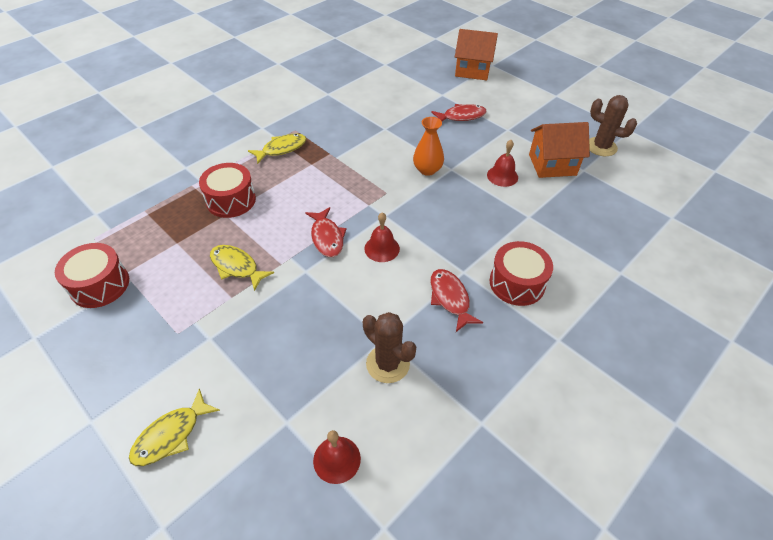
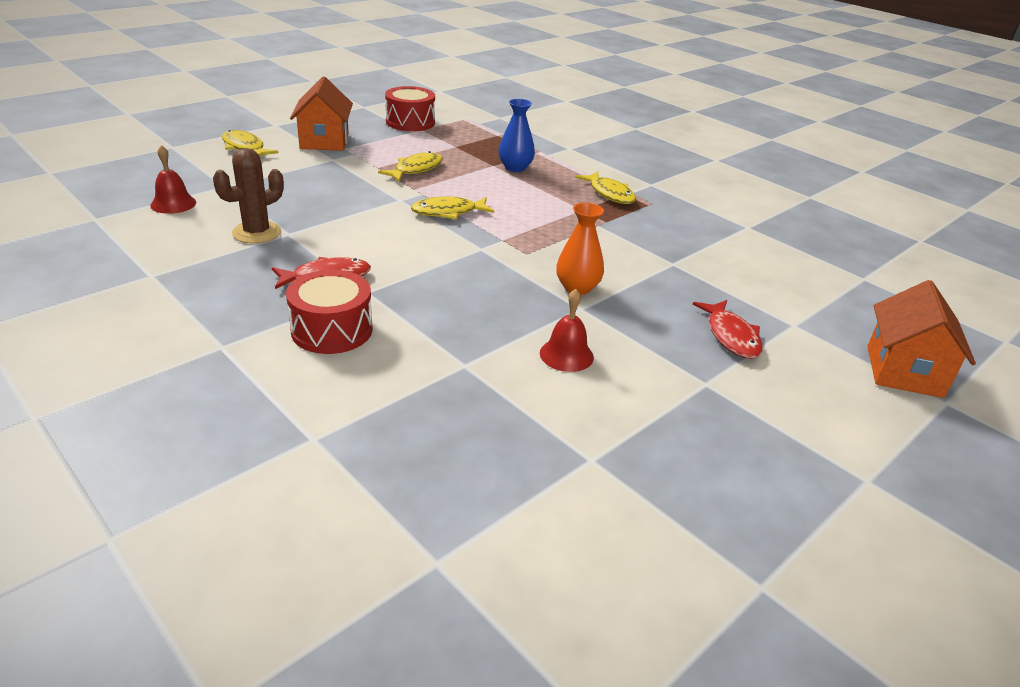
camera: 90 degrees right, 15 degrees down
red drum [199,163,256,218] -> blue vase [499,99,535,172]
red fish [305,207,347,257] -> yellow fish [411,196,494,220]
red bell [364,212,400,262] -> none
orange house [529,122,590,178] -> orange house moved to [290,77,353,151]
brown cactus [589,95,637,156] -> none

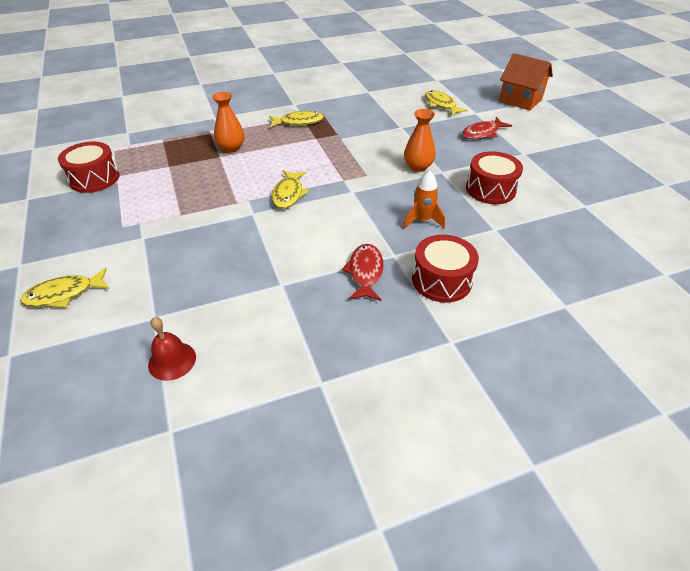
camera: 65 degrees left, 10 degrees up
brown cactus [213,148,284,244] -> none
orange house [290,77,353,151] -> none
yellow fish [378,151,443,182] -> yellow fish moved to [425,90,468,116]
blue vase [499,99,535,172] -> orange vase [212,92,244,153]
red bell [540,289,594,372] -> red drum [466,151,523,204]
red fish [693,300,763,359] -> red fish turned 135 degrees clockwise [462,117,512,139]
none -> orange rocket [403,170,445,229]

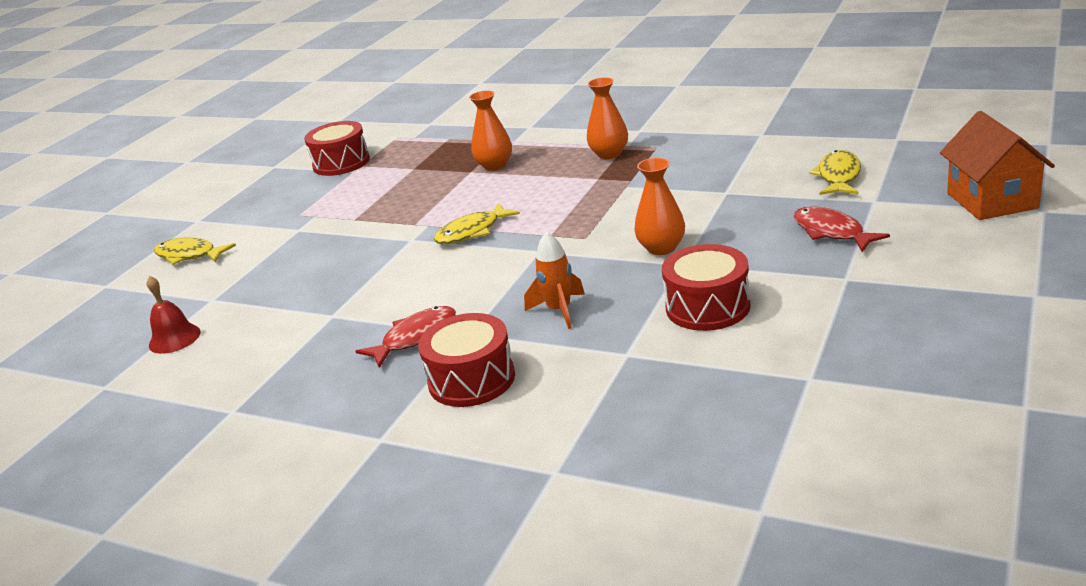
camera: 50 degrees right, 15 degrees down
yellow fish [269,111,324,127] -> orange vase [587,77,628,159]
red fish [462,117,512,139] -> red fish turned 45 degrees clockwise [794,207,890,252]

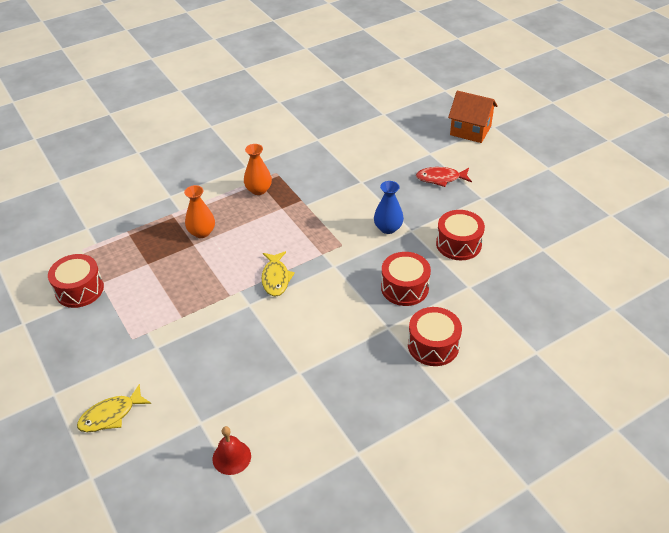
camera: 60 degrees left, 15 degrees up
red fish [355,306,456,368] -> none
orange rocket [524,232,585,329] -> red drum [381,252,431,306]
orange vase [634,158,685,255] -> blue vase [374,181,404,234]
yellow fish [809,150,861,195] -> none

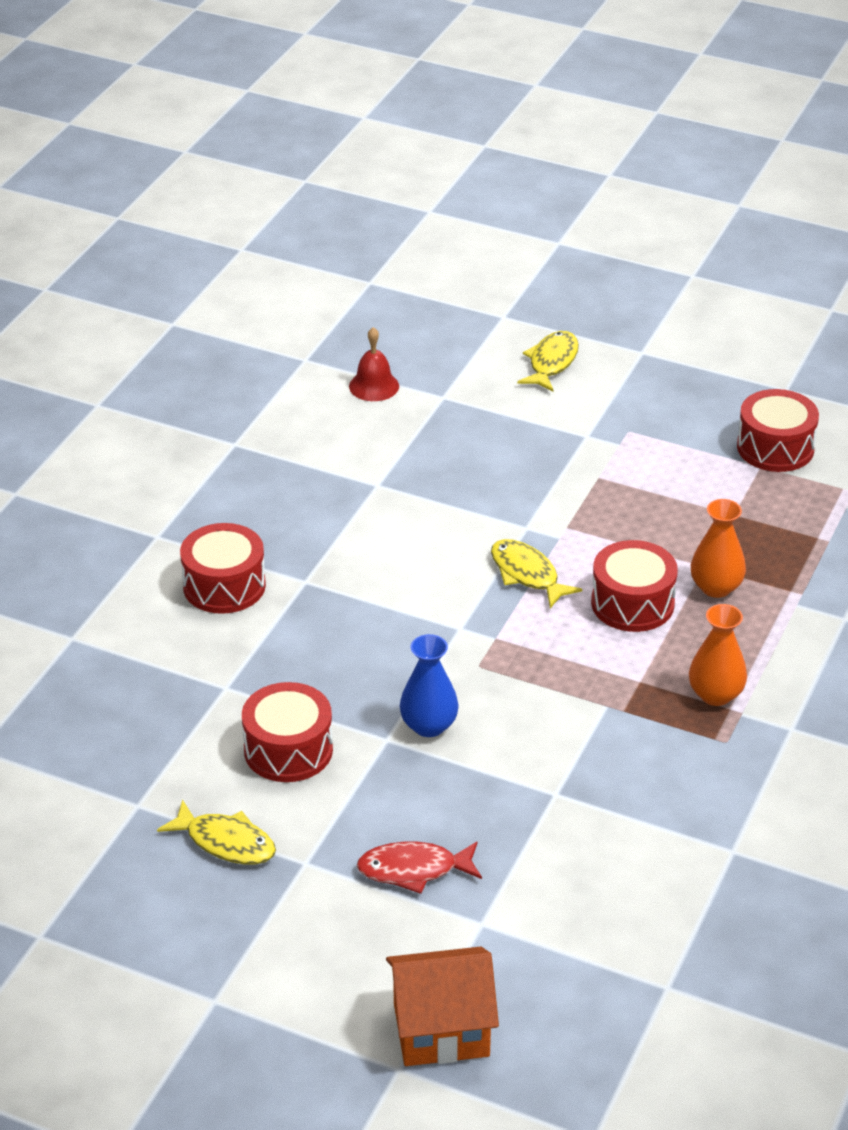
camera: 145 degrees right, 5 degrees down
red drum [381,252,431,306] -> red drum moved to [591,540,678,632]
red fish [416,167,472,187] -> red fish turned 150 degrees counterclockwise [356,842,482,894]
none -> yellow fish [157,799,276,864]

